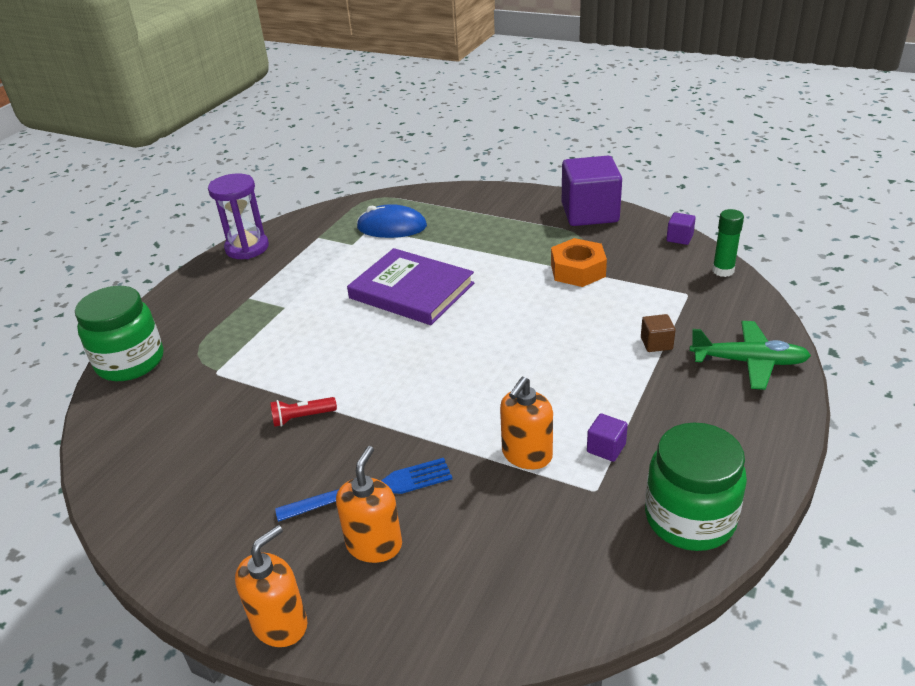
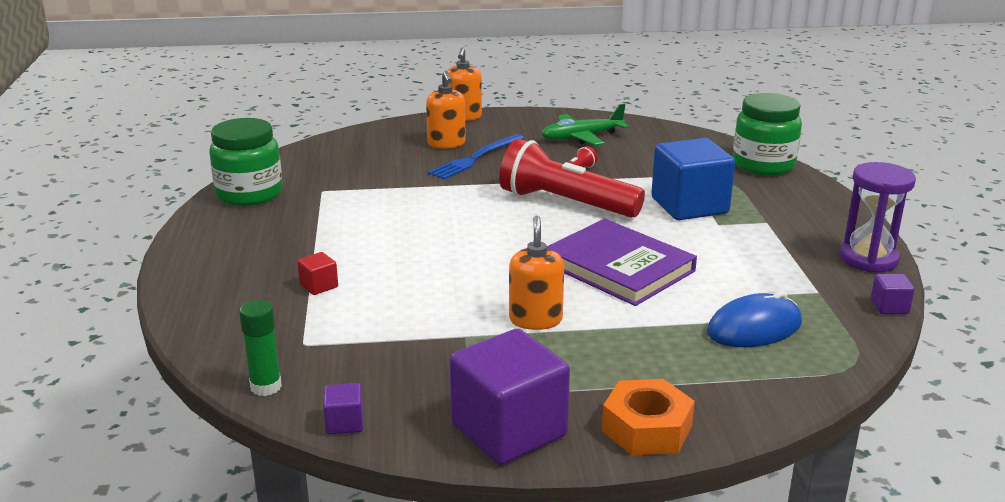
camera: 145 degrees right, 10 degrees down
purple book [347,248,474,325] -> purple book turned 45 degrees clockwise [547,219,697,306]
orange soap dispenser [500,377,553,469] -> orange soap dispenser moved to [509,216,564,330]
orange nut [551,238,607,287] -> orange nut moved to [602,379,695,455]
purple cube [587,413,628,462] -> purple cube moved to [871,274,915,314]
brown cube [641,314,675,352] -> red cube [297,252,338,295]
green plane [690,321,811,390] -> green plane moved to [541,104,629,146]
none -> red flashlight [499,139,645,218]
none -> blue cube [651,138,735,220]

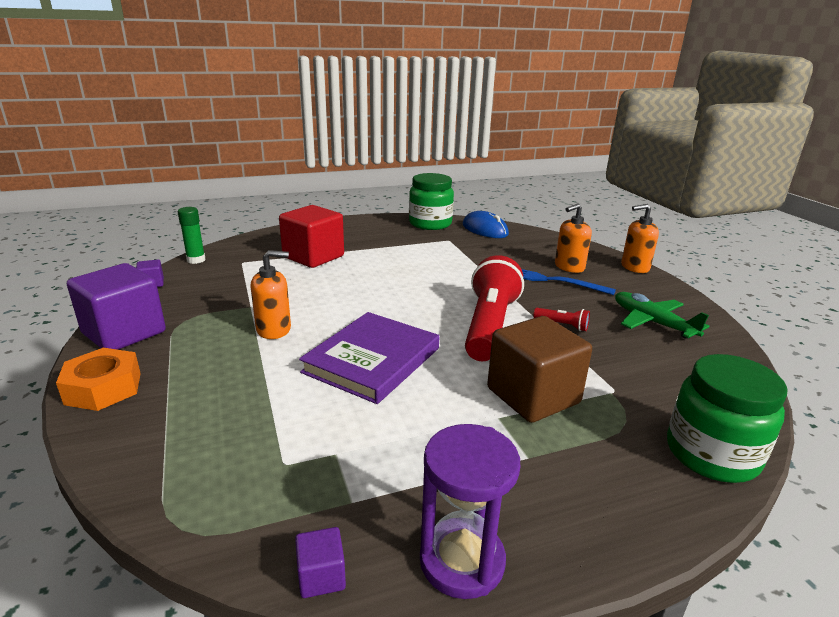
camera: 75 degrees right, 0 degrees up
red cube [297,252,338,295] -> red cube [279,205,344,268], size x2.37
blue cube [651,138,735,220] -> brown cube [487,316,592,423]
blue mouse [707,291,802,347] -> blue mouse moved to [463,211,509,238]

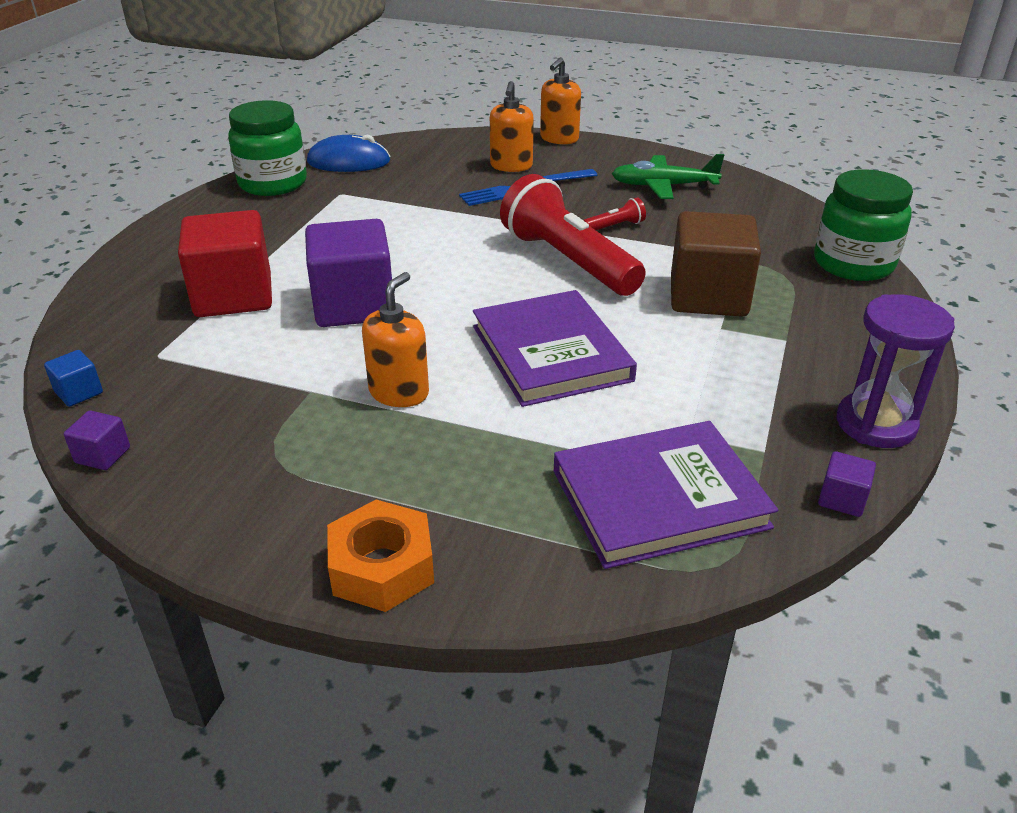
camera: 50 degrees left, 10 degrees up
purple cube [67,263,166,350] -> purple cube moved to [305,219,392,327]
green glue stick [178,207,205,264] -> blue cube [44,350,103,407]
none -> purple book [554,421,778,569]

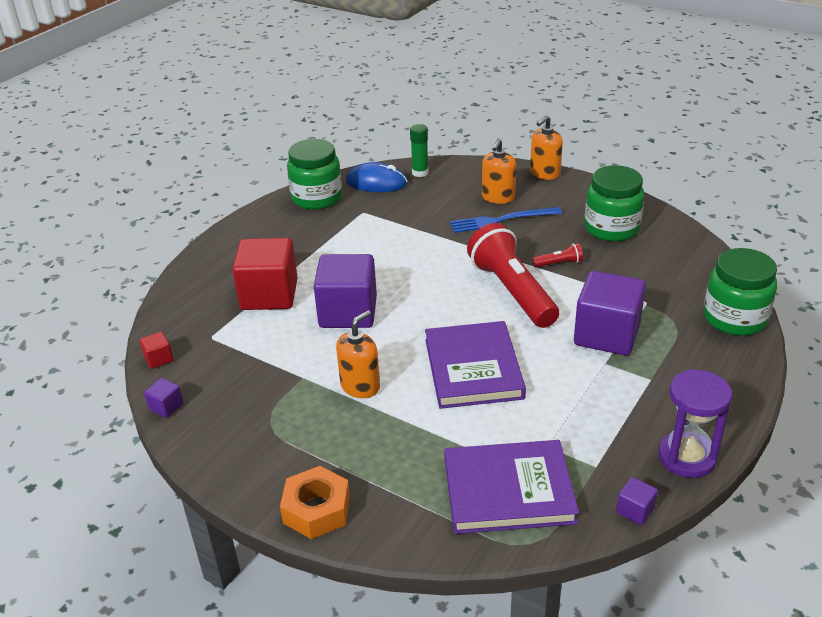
camera: 15 degrees right, 0 degrees up
blue cube [44,350,103,407] -> red cube [140,332,173,369]
green plane [612,154,724,199] -> green jar [584,165,645,242]
brown cube [671,211,761,317] -> purple cube [574,271,646,356]
none -> green glue stick [410,124,429,177]

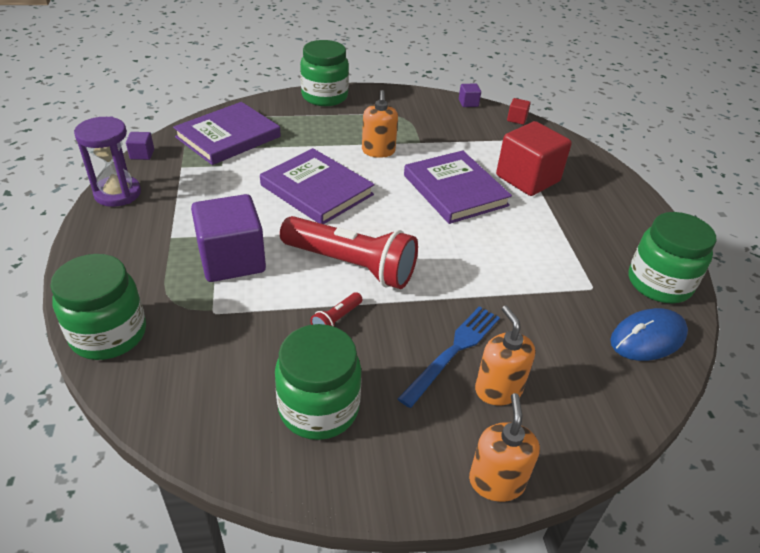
camera: 135 degrees right, 5 degrees up
orange nut [280,466,350,539] -> green jar [300,40,349,106]
purple cube [314,254,377,328] -> purple book [404,150,512,224]
green glue stick [410,124,429,177] -> none

